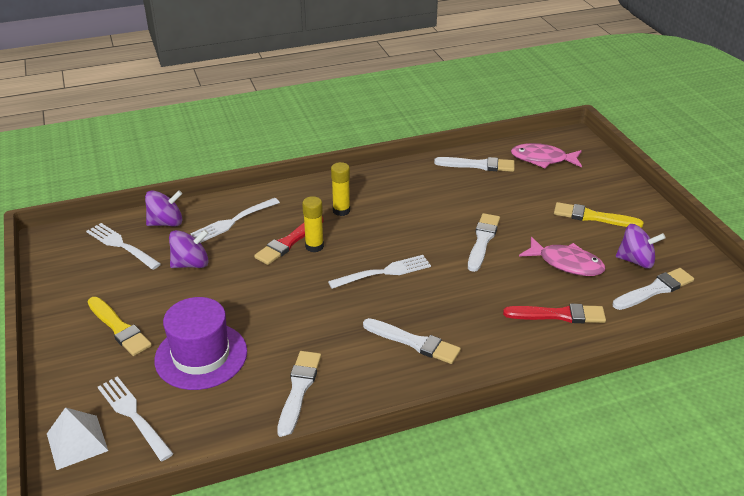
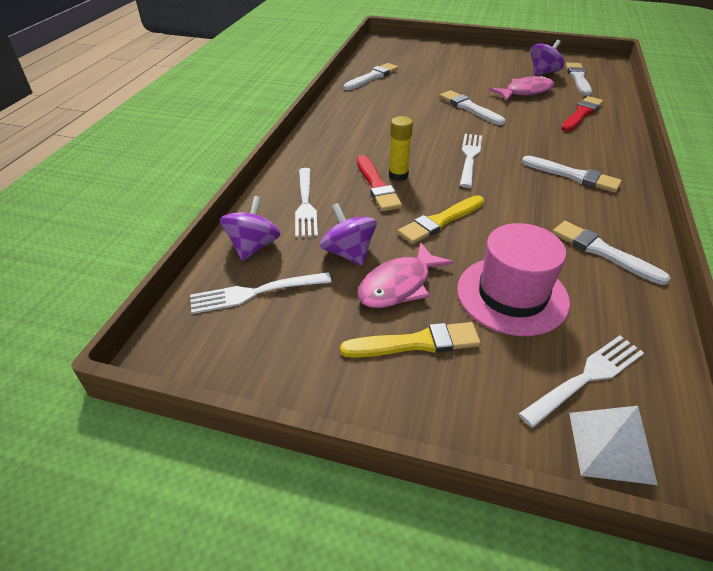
camera: 55 degrees left, 5 degrees up
white fork [98,376,174,461] -> white fork turned 150 degrees clockwise [519,336,644,428]
purple hat [154,297,247,390] -> pink hat [457,223,570,336]
purple spinning top [169,229,208,268] -> purple spinning top turned 45 degrees counterclockwise [320,203,377,266]
yellow glue stick [331,162,350,216] -> none
white brush [363,318,461,364] -> white brush turned 60 degrees clockwise [522,156,622,192]
pink fish [511,143,582,168] -> pink fish moved to [357,242,454,308]
yellow brush [554,202,644,227] -> yellow brush moved to [398,195,484,244]

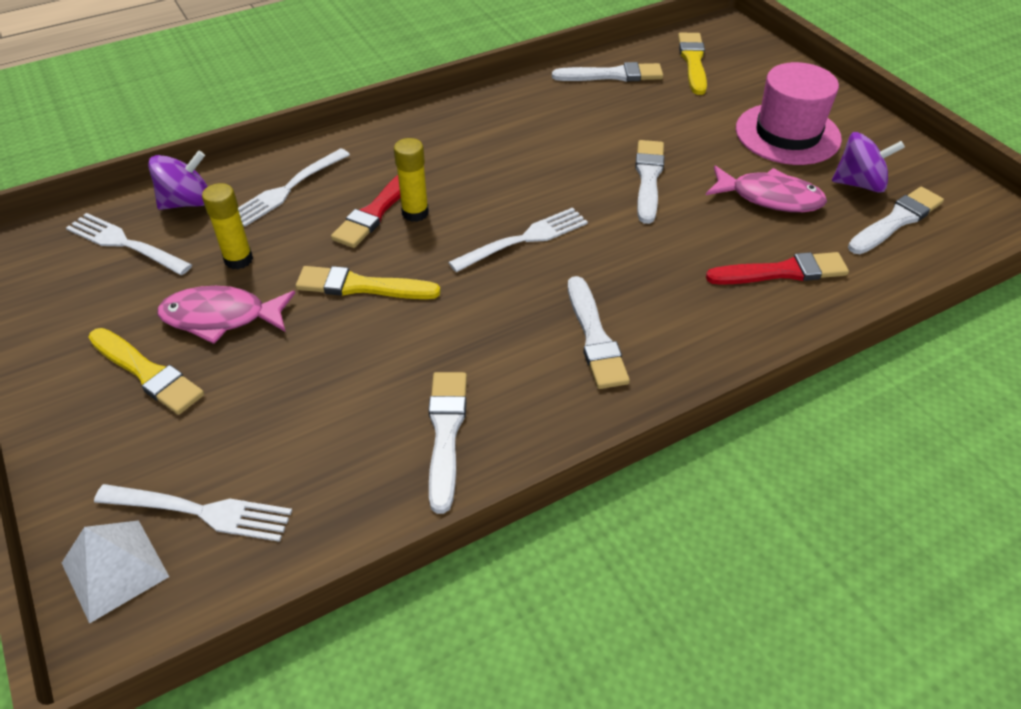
camera: 45 degrees right, 5 degrees up
purple spinning top [320,203,377,266] -> yellow glue stick [202,183,253,269]
pink hat [457,223,570,336] -> pink hat moved to [736,62,842,165]
none -> yellow brush [678,33,707,95]

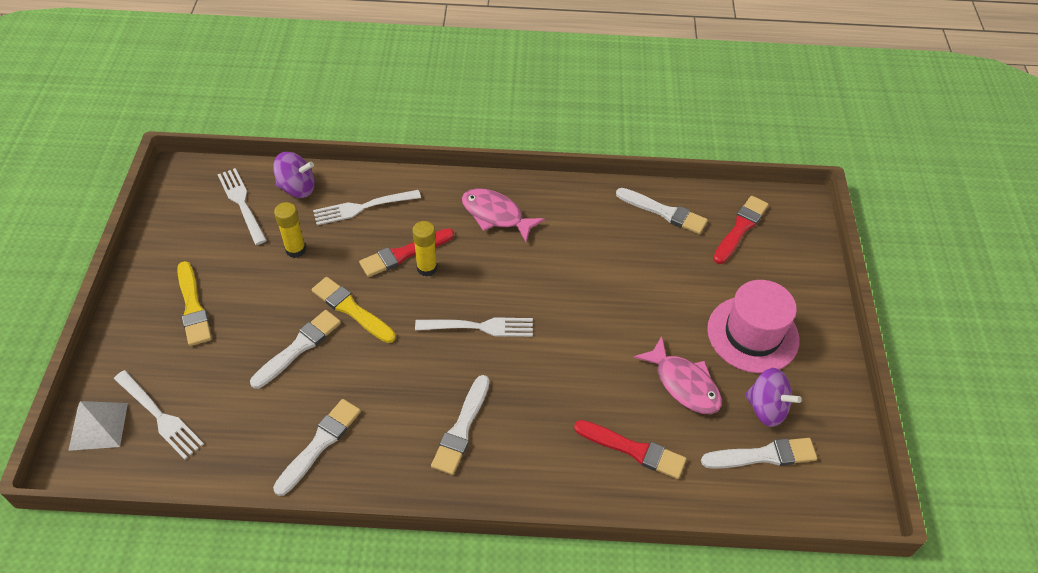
camera: 30 degrees right, 5 degrees up
pink fish [158,286,295,344] -> pink fish moved to [462,188,545,242]
white brush [635,140,664,224] -> white brush moved to [250,310,341,389]
yellow brush [678,33,707,95] -> red brush [713,196,769,264]

